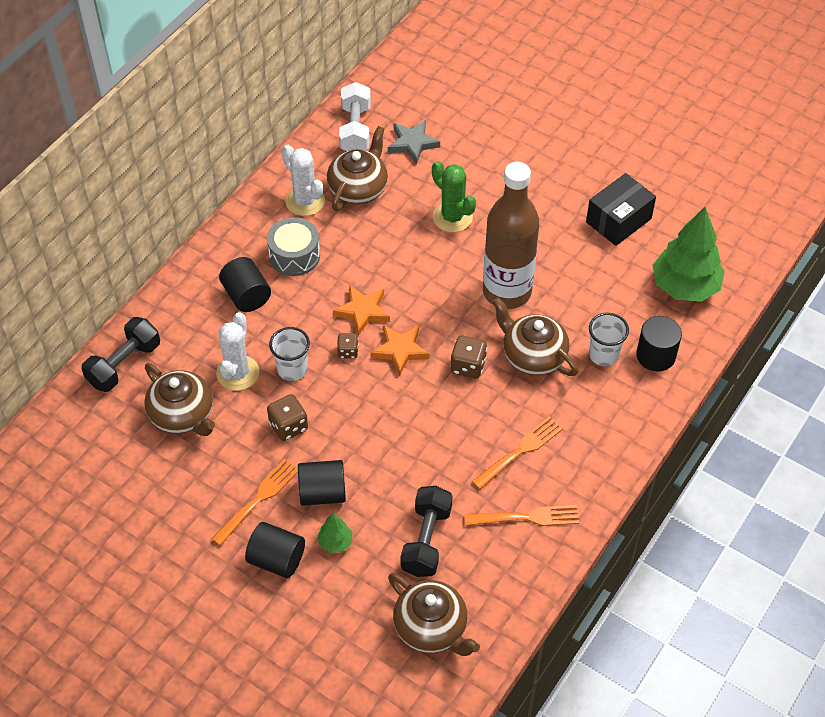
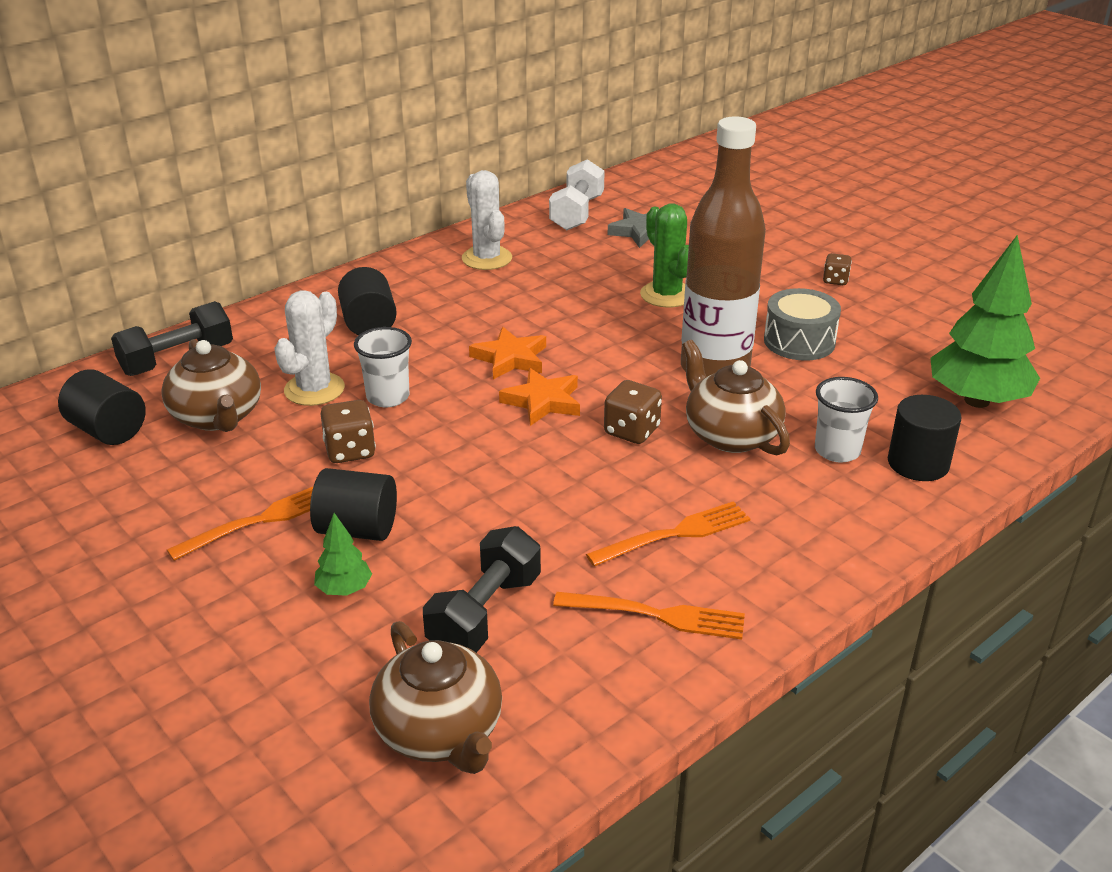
camera: 15 degrees right, 20 degrees down
black cylinder [245,522,305,578] -> black cylinder moved to [58,369,146,445]
grey drum [267,217,320,276] -> grey drum moved to [764,288,841,361]
brown teapot [327,126,388,211] -> none
brown dice [337,333,359,359] -> brown dice moved to [823,253,852,285]
black box [586,173,656,246] -> none

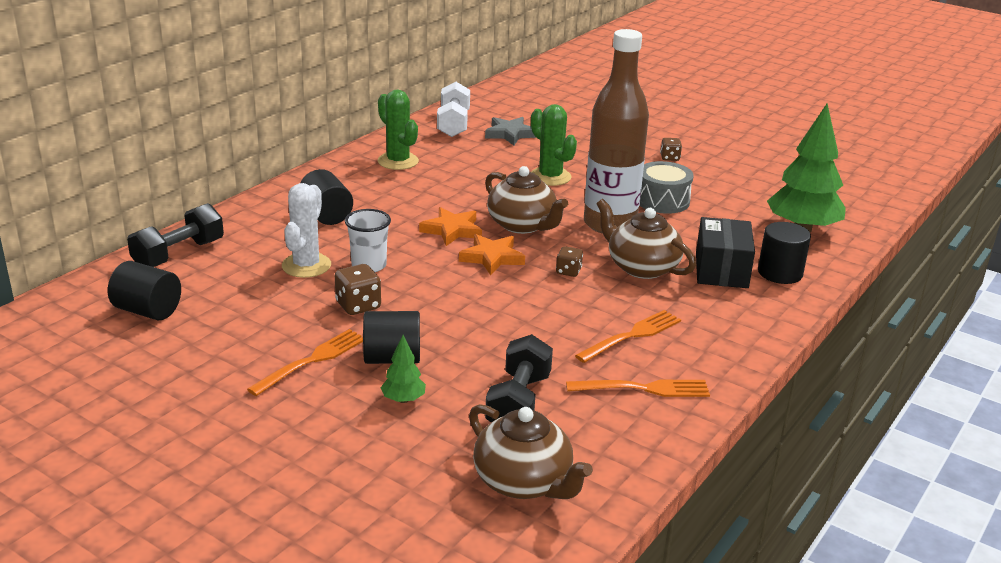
camera: 15 degrees left, 5 degrees down
brown teapot [161,339,261,432] -> brown teapot moved to [485,166,568,234]
white cactus [462,170,512,270] -> green cactus [378,90,419,170]
brown dice [604,380,662,444] -> brown dice [556,246,583,277], size x0.65
white cup [815,377,878,463] -> black box [696,217,755,288]

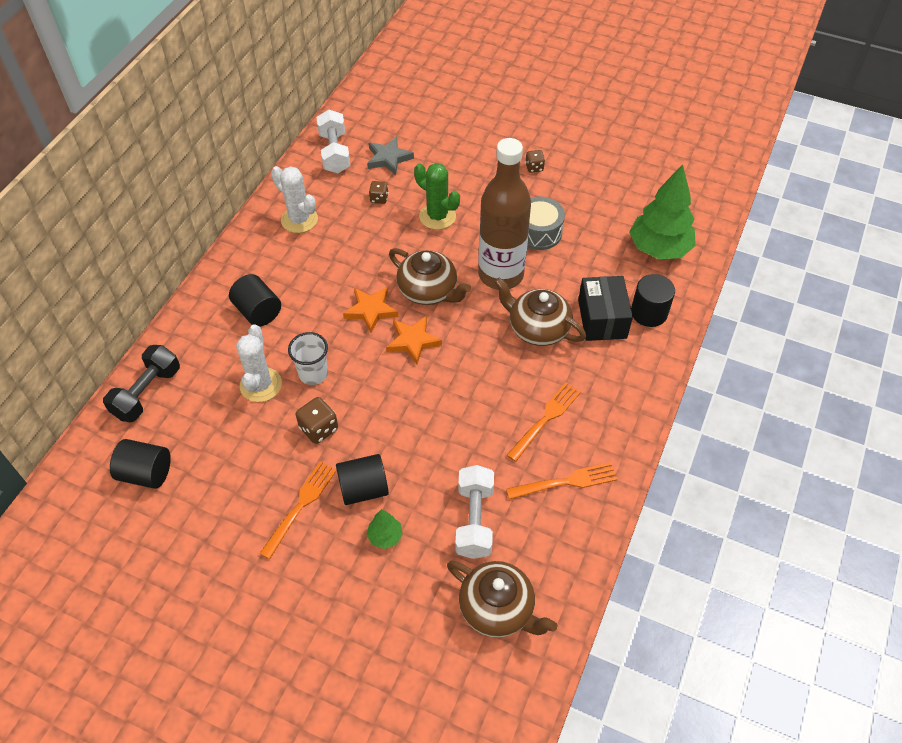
camera: 10 degrees left, 25 degrees up
green cactus [378,90,419,170] -> white cactus [271,166,318,233]
black dumbbell [485,334,553,422] -> white dumbbell [455,465,494,559]
brown dice [556,246,583,277] -> brown dice moved to [369,181,389,204]

